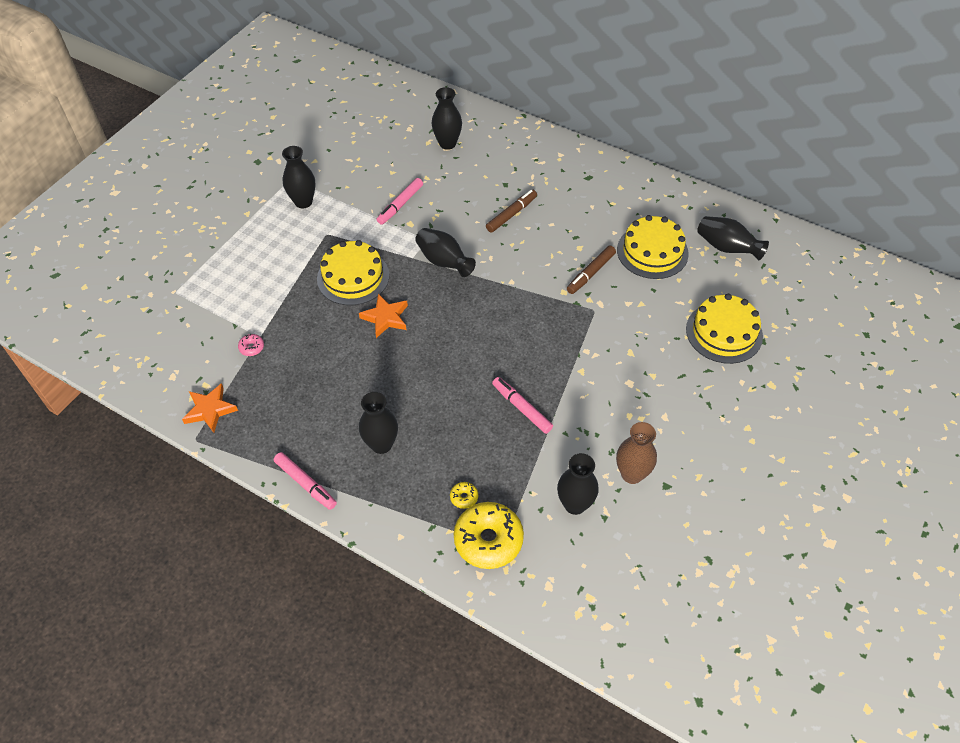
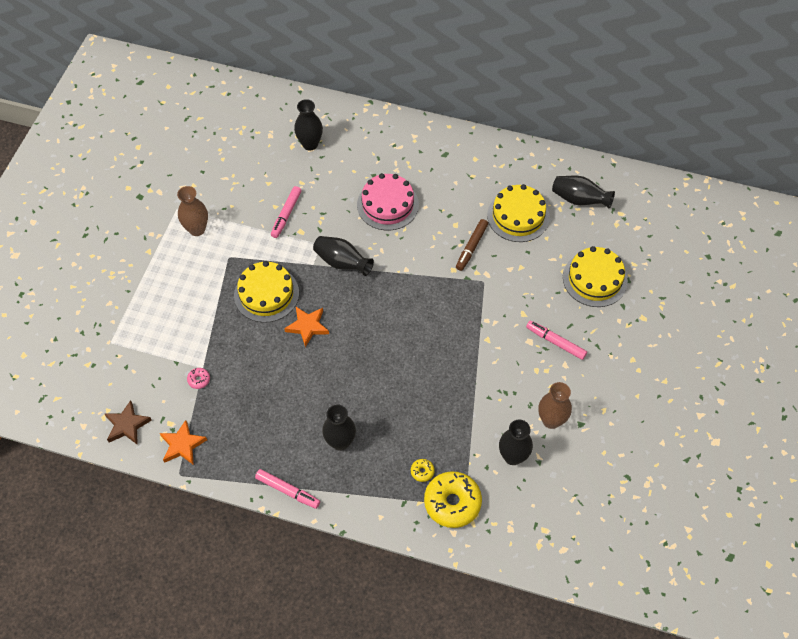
camera: 15 degrees left, 5 degrees up
black vase [282,146,315,208] -> brown vase [177,186,208,236]
brown marker [486,190,537,233] -> pink cake [357,173,419,231]
pink marker [492,377,553,434] -> pink marker moved to [526,321,587,360]
none -> brown star [105,400,152,445]

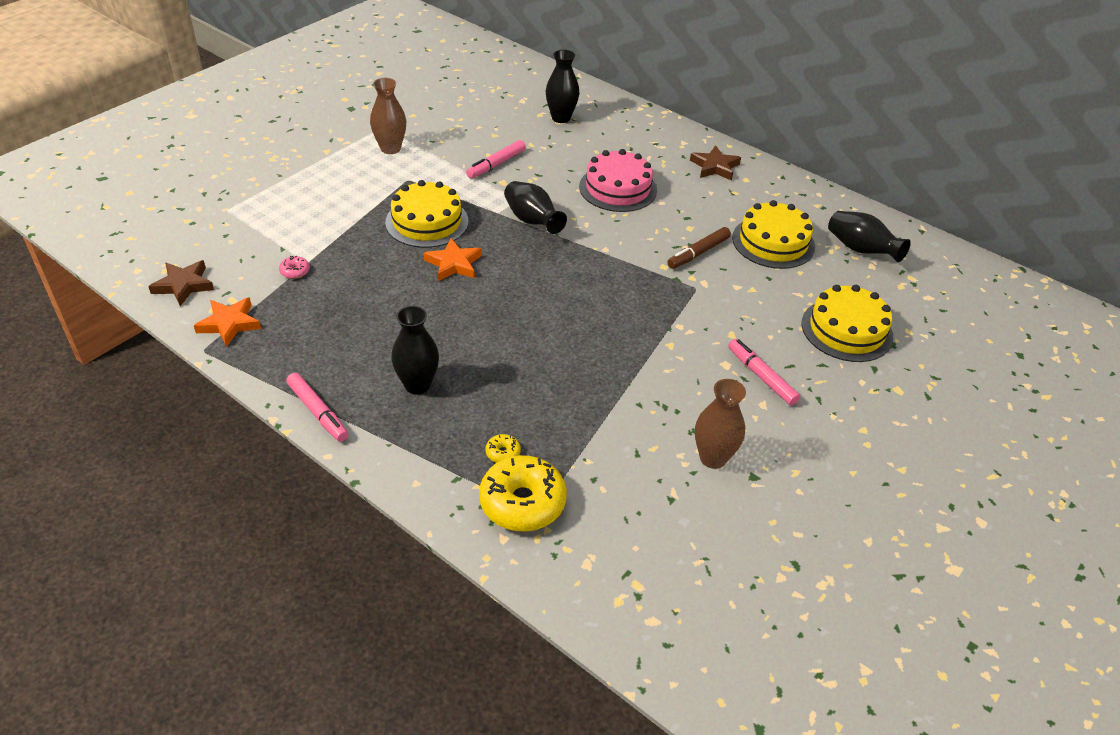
camera: 20 degrees right, 15 degrees down
black vase [499,420,533,465] -> none
none -> brown star [690,145,741,181]

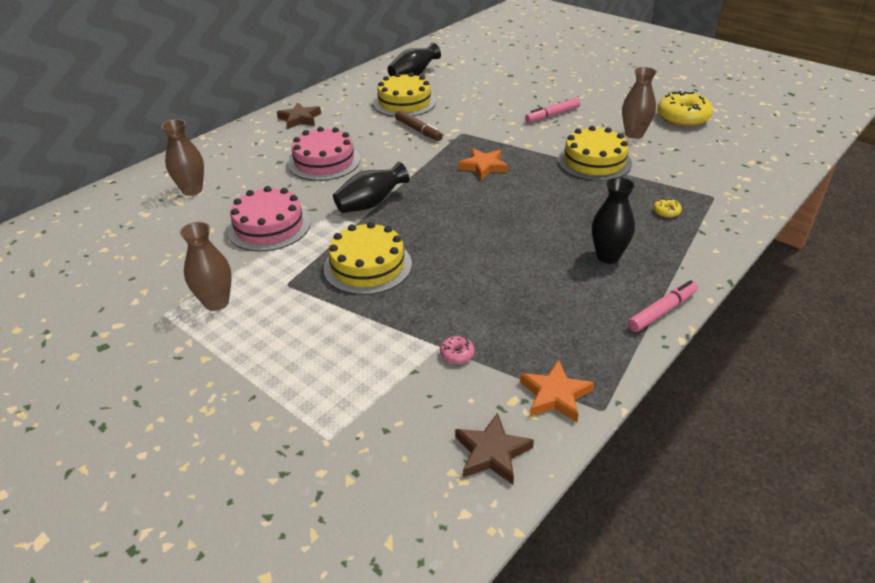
camera: 85 degrees left, 5 degrees down
orange star [424,238,482,281] -> orange star moved to [459,148,508,180]
pink marker [466,140,526,178] -> pink cake [228,186,310,251]
yellow donut [479,455,567,531] -> yellow donut moved to [657,91,713,127]
black vase [546,50,580,123] -> brown vase [161,119,204,196]
yellow cake [802,285,893,362] -> yellow cake moved to [558,126,632,181]

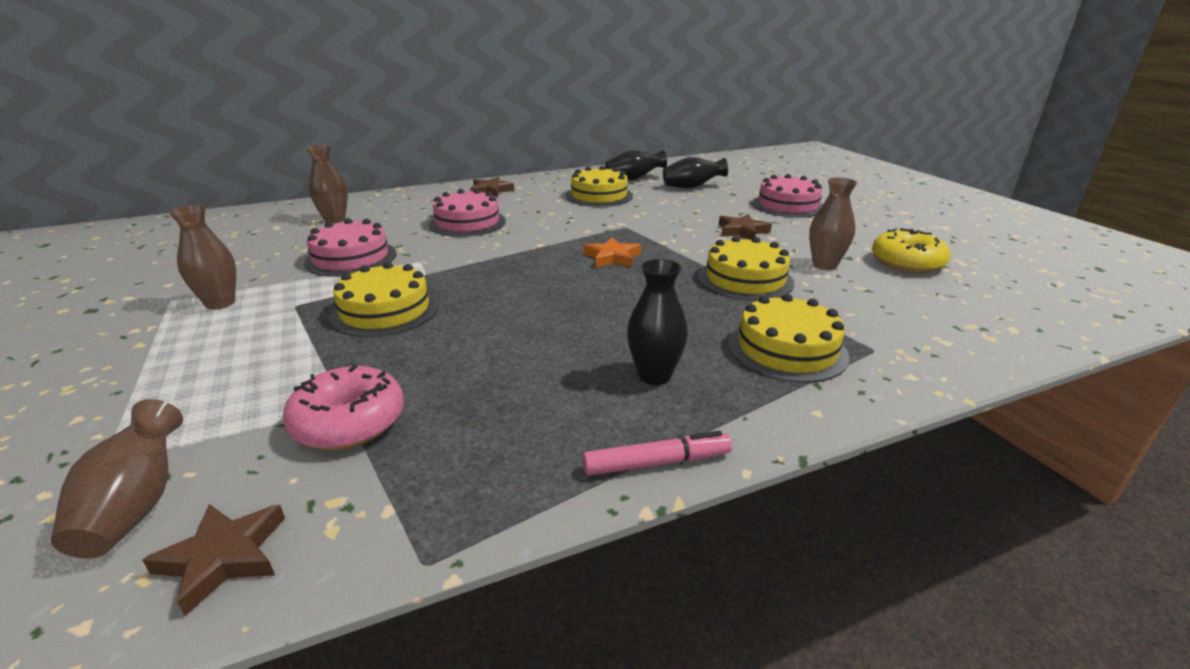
camera: 25 degrees right, 10 degrees down
black vase [333,162,409,213] -> black vase moved to [663,157,728,188]
brown marker [395,110,443,141] -> none
pink donut [440,336,474,364] -> pink donut [283,365,404,450], size x2.36
orange star [520,360,594,422] -> none
pink marker [525,98,580,123] -> brown star [719,214,772,240]
yellow donut [653,198,682,218] -> yellow cake [728,294,849,383]
none -> brown vase [51,399,183,558]
none -> pink cake [752,174,823,218]

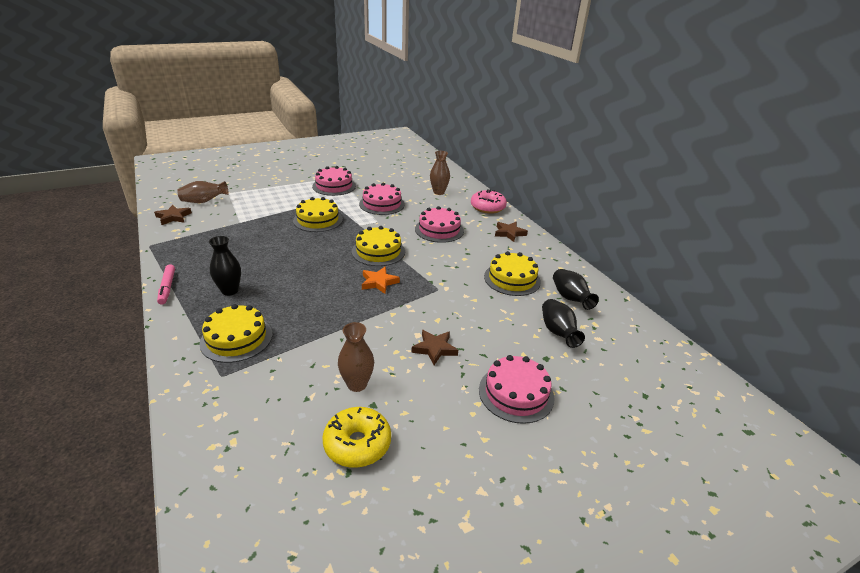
camera: 85 degrees right, 5 degrees up
brown vase [169,205,236,310] -> pink cake [312,166,356,196]
pink donut [283,365,404,450] -> pink donut moved to [471,189,507,214]
yellow cake [698,236,794,301] -> yellow cake moved to [352,226,405,266]

